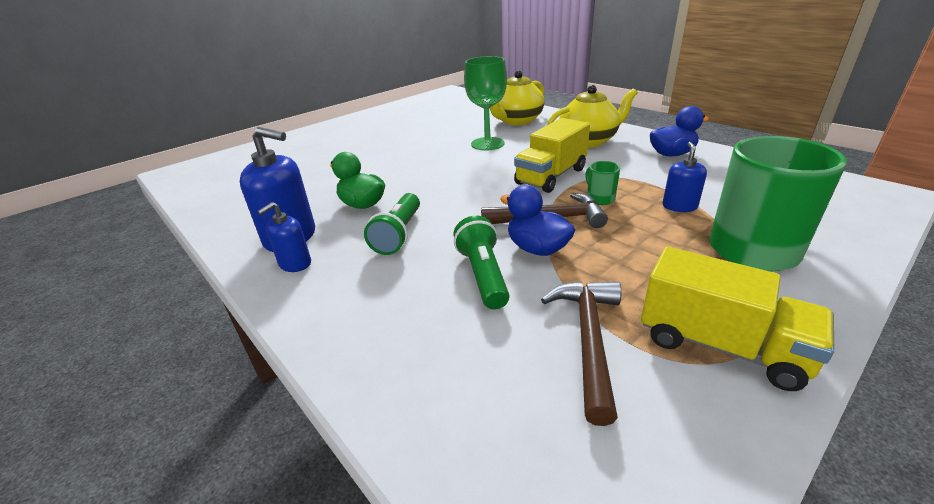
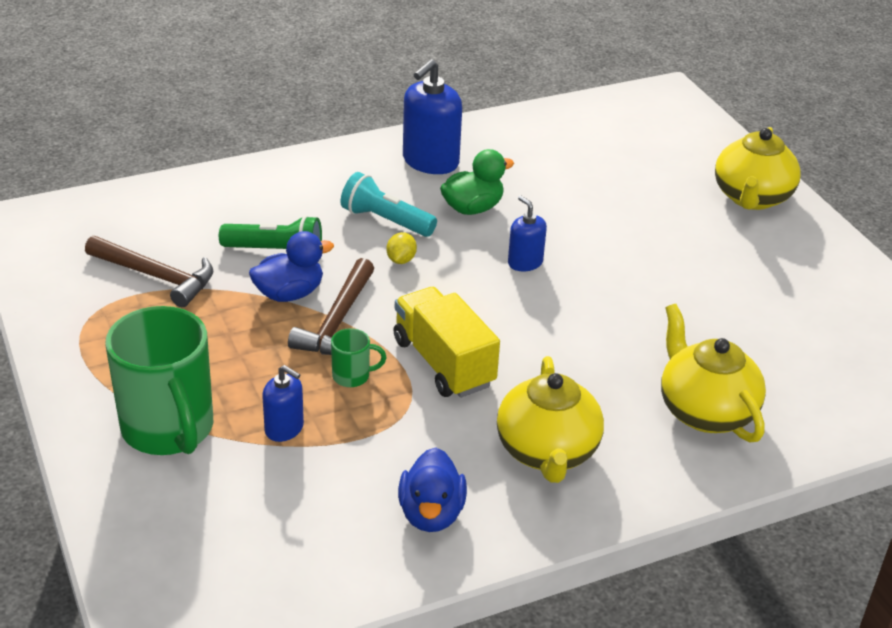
camera: 105 degrees right, 5 degrees up
blue soap dispenser [257,202,311,272] -> blue soap dispenser moved to [508,196,547,271]
green flashlight [364,193,420,255] -> turquoise flashlight [340,172,437,237]
green goblet [464,56,507,151] -> none
yellow truck [641,247,834,391] -> none
none -> yellow lemon [387,232,417,264]
none -> yellow teapot [715,127,801,210]

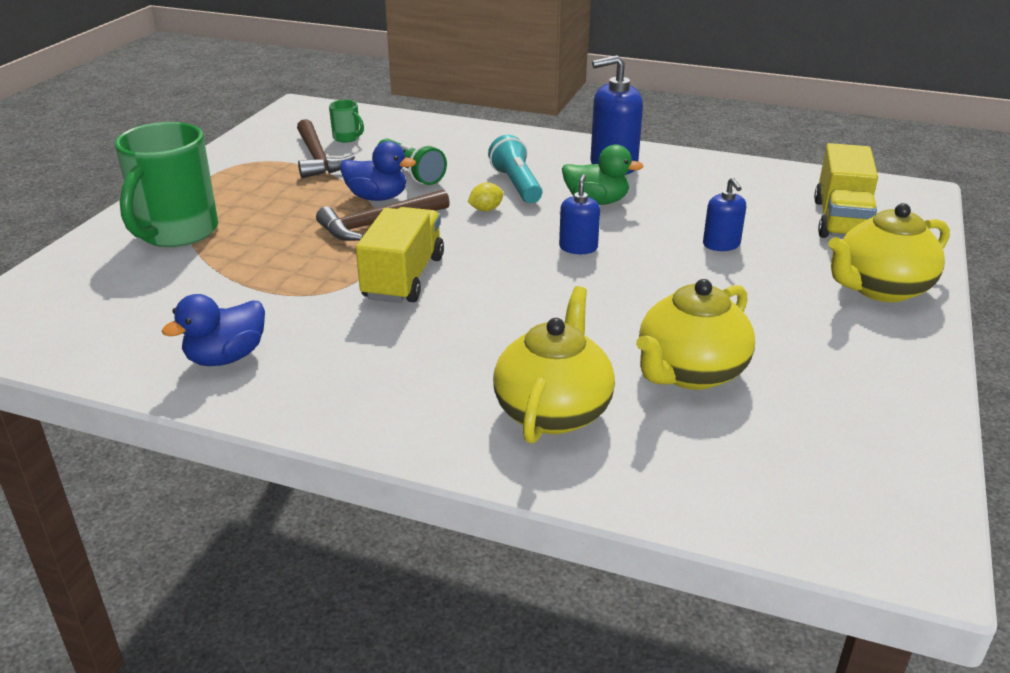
camera: 45 degrees right, 5 degrees down
blue soap dispenser [262,365,304,442] -> blue soap dispenser moved to [703,178,746,251]
green mug [331,328,387,387] -> green mug moved to [329,100,364,142]
yellow teapot [497,356,604,483] -> yellow teapot moved to [636,279,755,390]
none -> yellow truck [814,143,878,238]

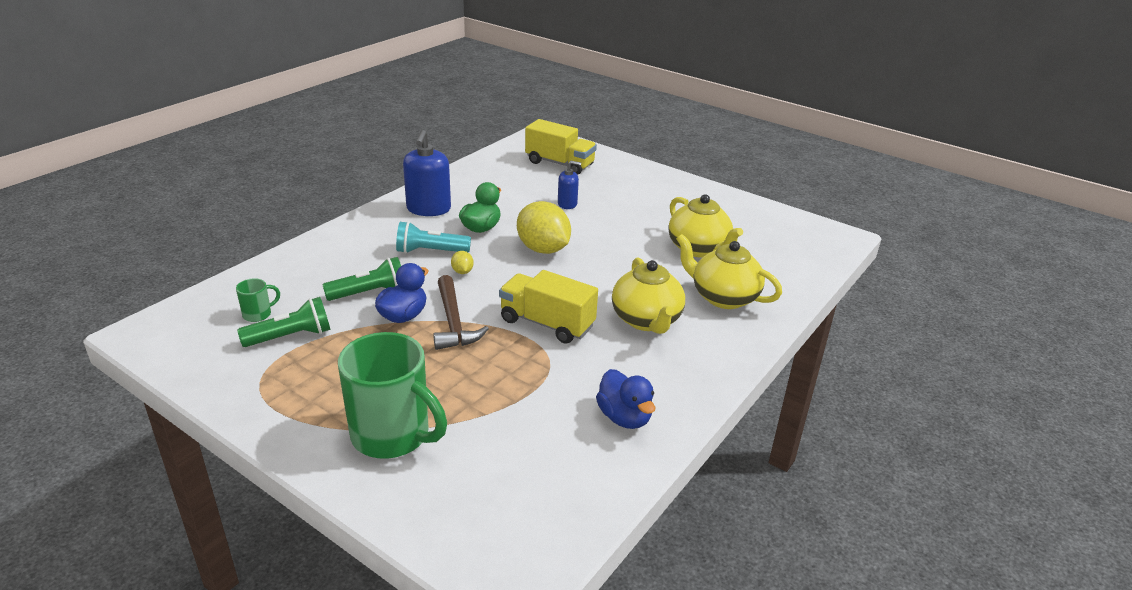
camera: 75 degrees left, 0 degrees up
brown hammer [297,119,355,178] -> green flashlight [237,297,330,347]
blue soap dispenser [559,174,600,254] -> yellow lemon [517,201,571,254]
yellow teapot [828,203,950,302] -> yellow teapot moved to [612,257,685,334]

